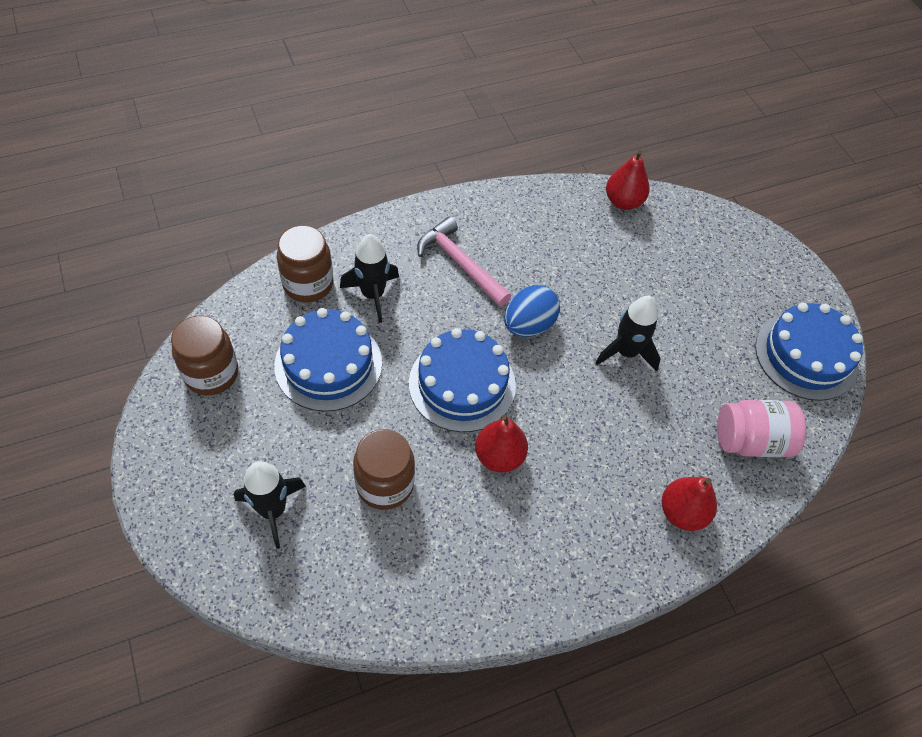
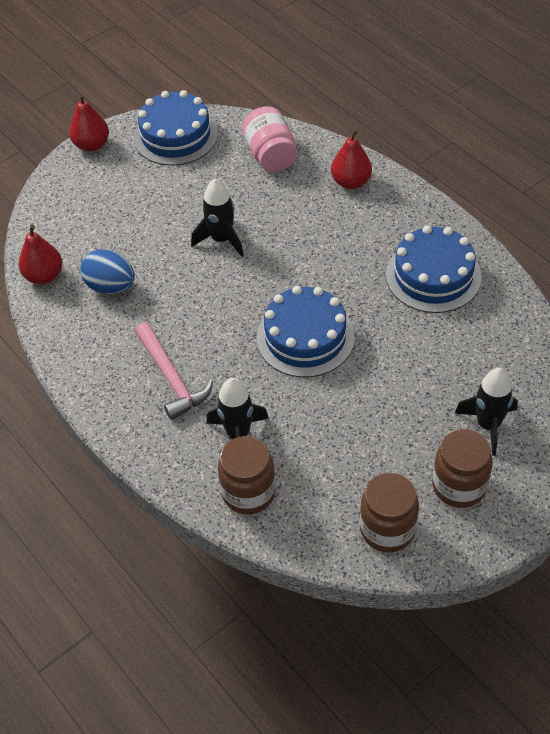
camera: 100 degrees left, 5 degrees down
blue cake [274,308,382,412] -> blue cake moved to [386,225,481,313]
brown jar [353,429,415,510] -> brown jar moved to [432,429,493,508]
pink hammer [417,217,511,307] -> pink hammer turned 60 degrees counterclockwise [135,322,213,420]
red pear [475,415,528,473] -> red pear moved to [69,94,109,152]
blue egg [504,285,560,337] -> blue egg moved to [80,249,135,294]

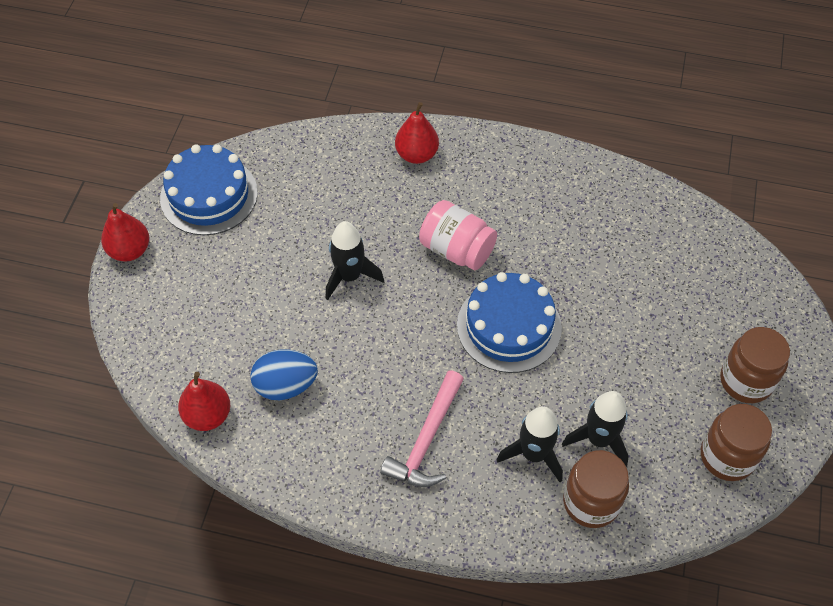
camera: 40 degrees left, 5 degrees up
pink hammer [135,322,213,420] -> pink hammer turned 90 degrees clockwise [380,371,464,487]
pink jar [242,106,297,172] -> pink jar moved to [419,200,497,270]
blue cake [386,225,481,313] -> none
black rocket [454,368,518,456] -> black rocket moved to [562,391,629,467]

